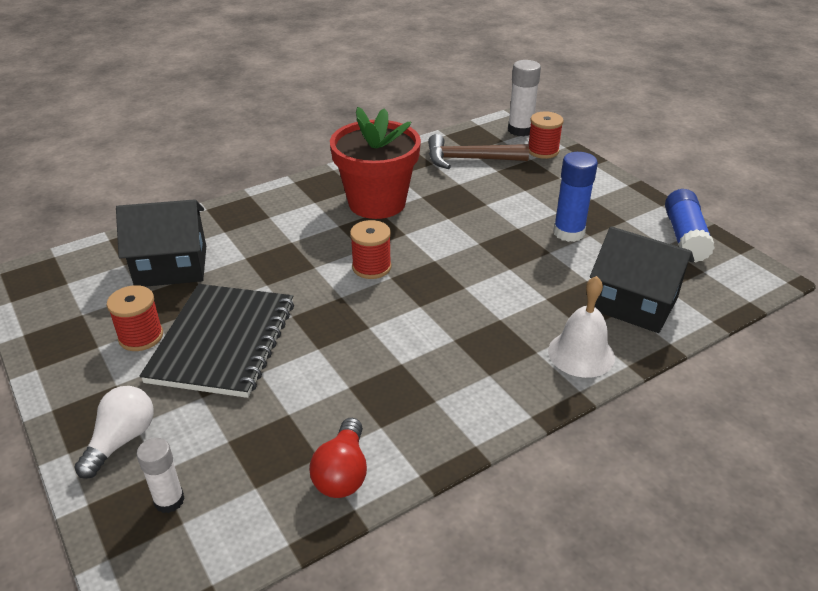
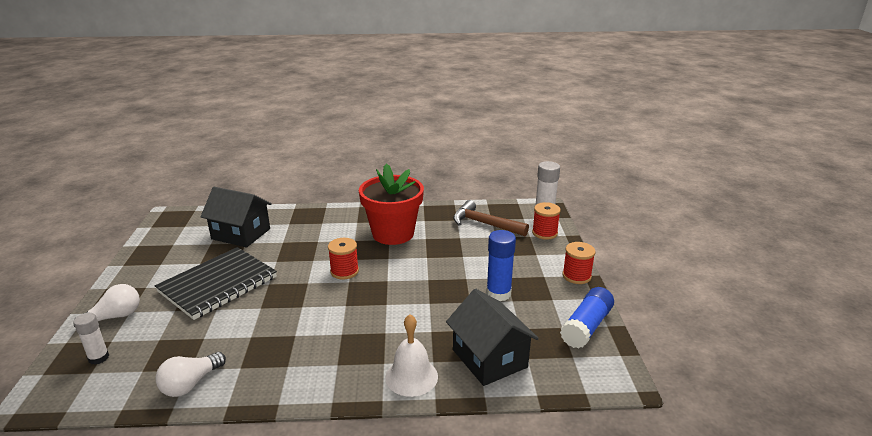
camera: 30 degrees right, 10 degrees down
red spool [107,285,163,351] -> red spool moved to [562,242,596,284]
red light bulb [309,418,367,498] -> white light bulb [155,352,226,397]

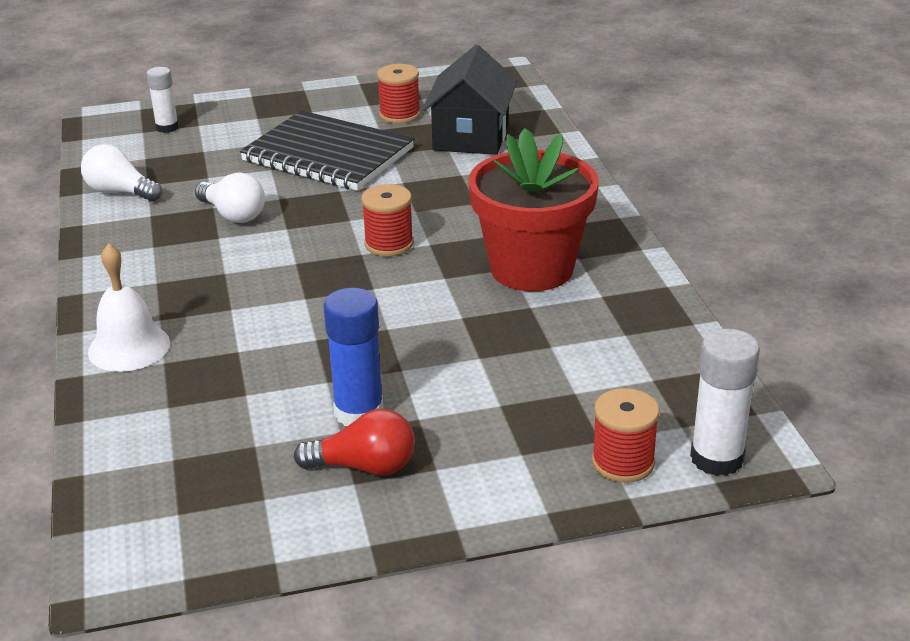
camera: 80 degrees right, 5 degrees up
white light bulb [74,284,140,327] -> white light bulb moved to [195,173,265,223]
black house [446,288,539,386] -> none
brown hammer [453,200,529,236] -> none
blue glue stick [560,287,614,349] -> none
red spool [562,242,596,284] -> red spool moved to [377,64,421,124]
none -> red light bulb [294,409,415,476]

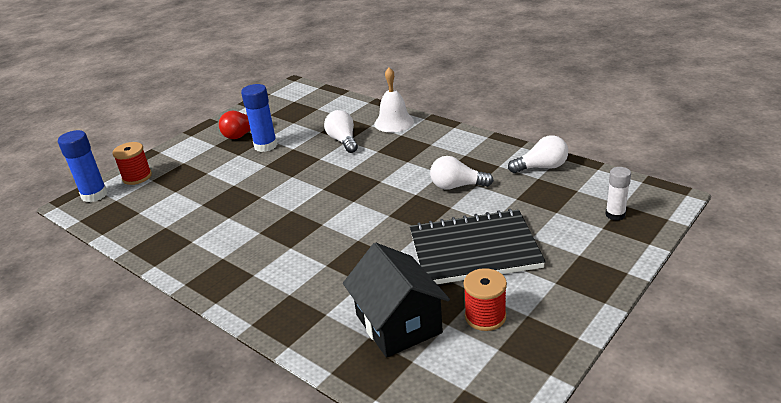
camera: 145 degrees right, 0 degrees up
red spool [361,184,414,257] -> none
red flower pot [469,128,599,291] -> none
white glue stick [690,329,760,476] -> blue glue stick [58,130,108,202]
none -> white light bulb [324,110,358,153]

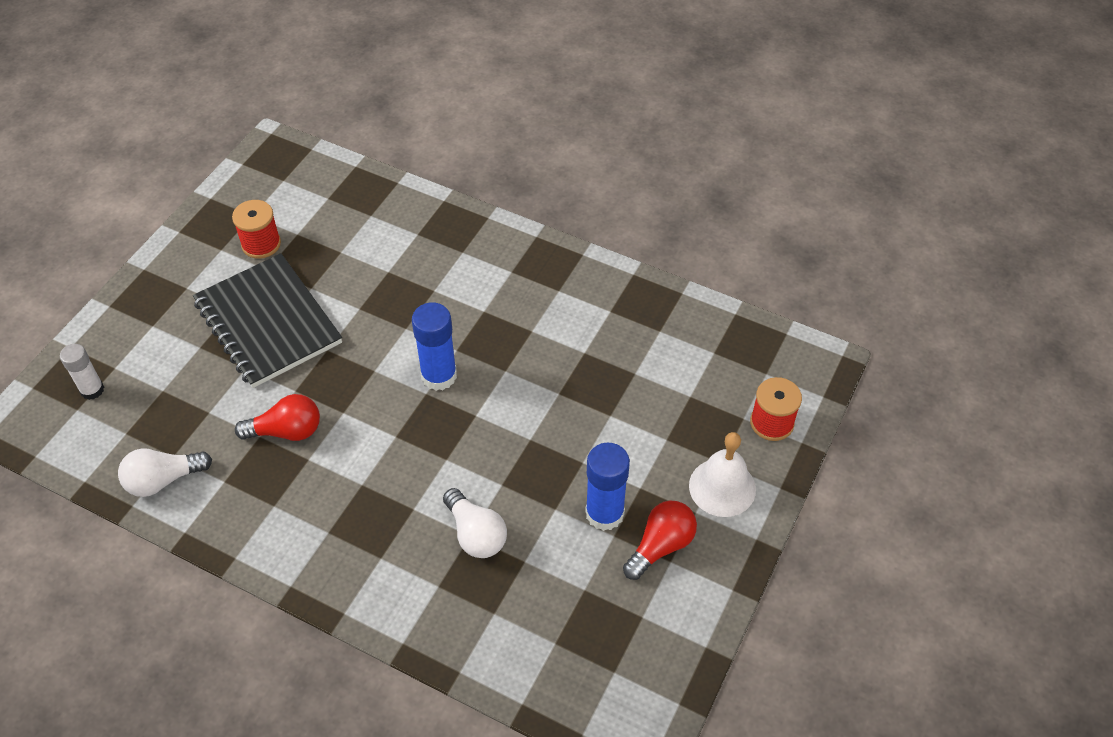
camera: 165 degrees right, 20 degrees up
blue glue stick [58,130,108,202] -> blue glue stick moved to [412,302,457,391]
black house [343,243,450,358] -> none
white bell [374,67,414,132] -> white bell moved to [689,432,756,517]
black notebook [410,209,546,284] -> black notebook turned 75 degrees clockwise [193,253,342,388]
white light bulb [430,156,494,190] -> red light bulb [235,394,320,441]

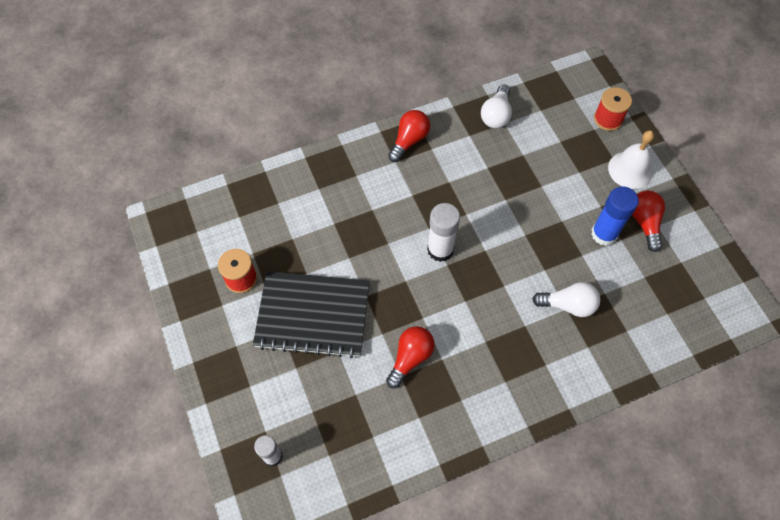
camera: 50 degrees left, 10 degrees up
white light bulb [118,448,212,497] -> white light bulb moved to [481,84,512,128]
blue glue stick [412,302,457,391] -> white glue stick [427,203,460,262]
none -> red light bulb [388,110,430,162]

